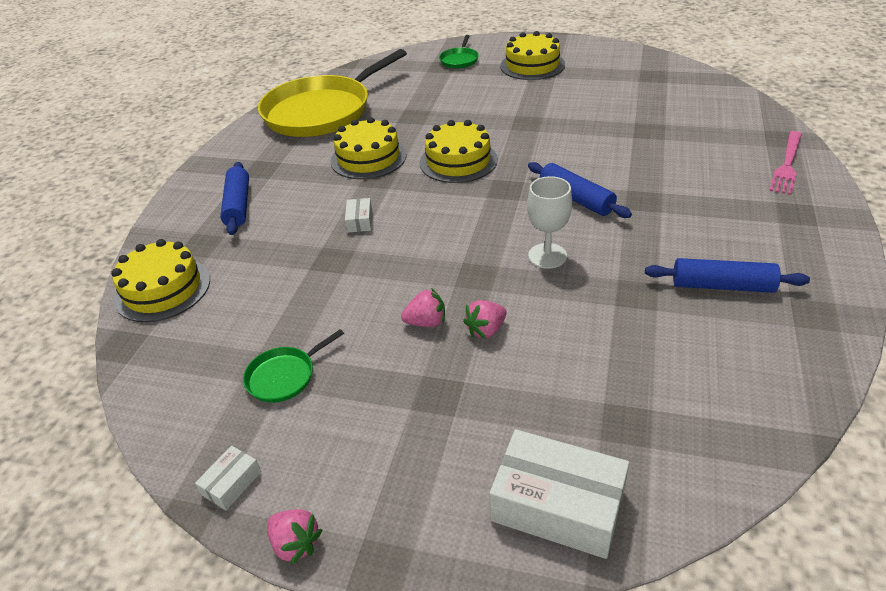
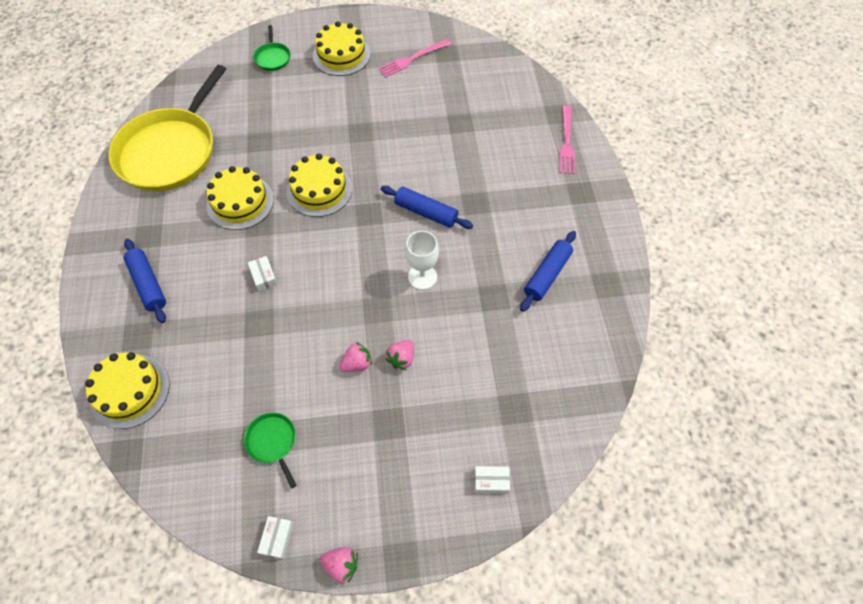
camera: 25 degrees left, 20 degrees up
green pan [243,329,344,403] -> green pan turned 120 degrees clockwise [244,412,296,489]
white box [489,429,629,559] -> white box [474,466,510,493], size x0.46
blue rolling pin [645,258,810,293] -> blue rolling pin turned 45 degrees counterclockwise [520,231,576,312]
none -> pink fork [378,39,451,77]

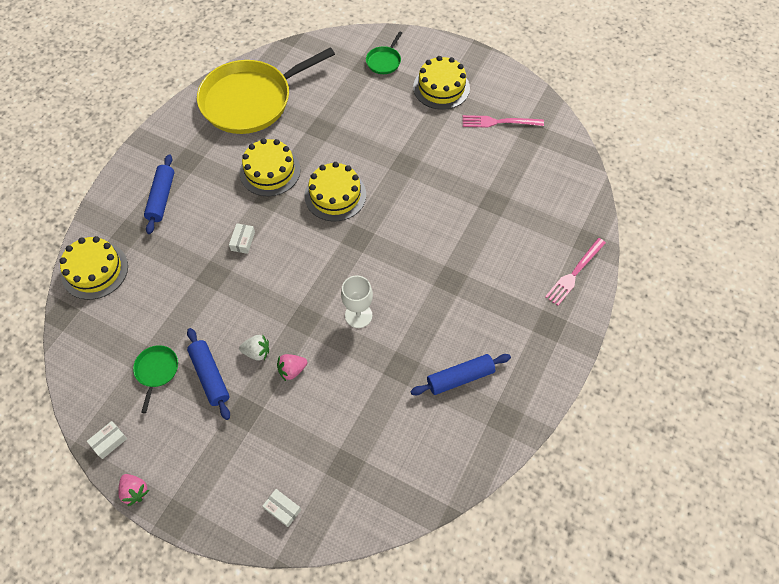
camera: 35 degrees right, 0 degrees up
pink strawberry [339,342,372,372] -> white strawberry [239,334,269,361]
blue rolling pin [381,186,473,229] -> blue rolling pin moved to [187,328,230,420]

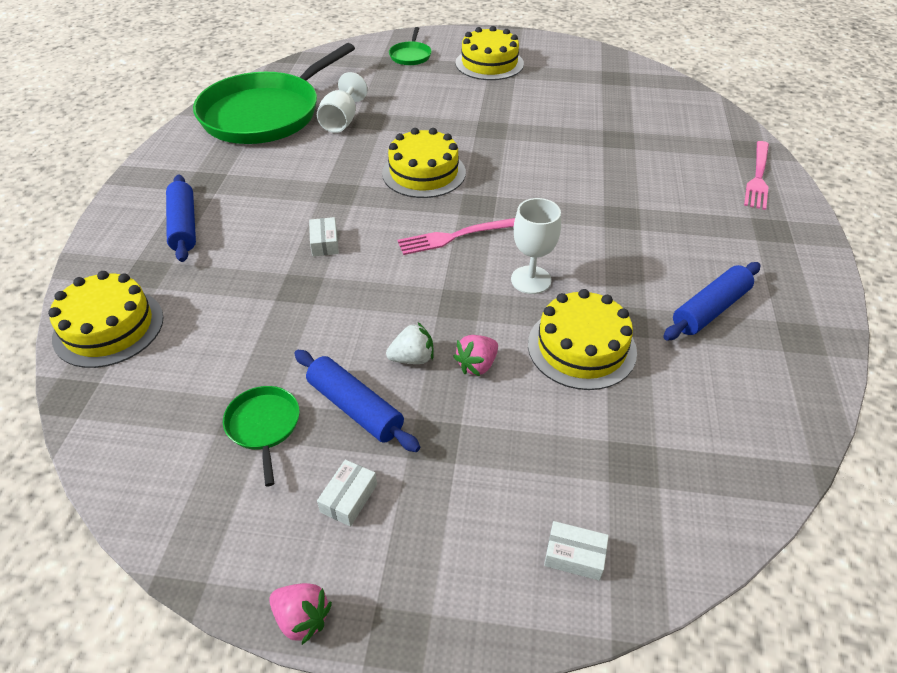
camera: 20 degrees left, 15 degrees down
white box [87,421,127,459] -> white box moved to [317,460,377,527]
yellow pan [197,47,335,134] -> green pan [193,43,355,144]
yellow cake [240,138,301,196] -> yellow cake moved to [528,289,637,390]
pink fork [463,115,544,128] -> pink fork moved to [397,218,515,255]
none -> white goblet [317,72,368,133]

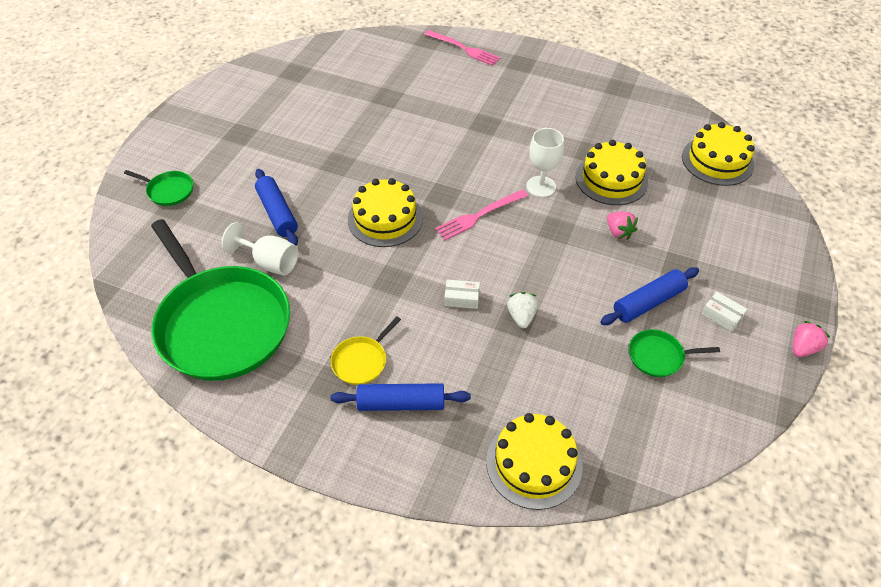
camera: 75 degrees left, 5 degrees up
white strawberry [386,323,433,364] -> white strawberry moved to [507,292,538,328]
pink fork [397,218,515,255] -> pink fork turned 60 degrees clockwise [435,189,528,240]
yellow cake [456,26,524,80] -> yellow cake moved to [682,122,755,186]
white box [544,521,609,581] -> none
blue rolling pin [663,262,761,341] -> blue rolling pin moved to [255,169,298,246]
none -> yellow pan [331,317,401,385]

